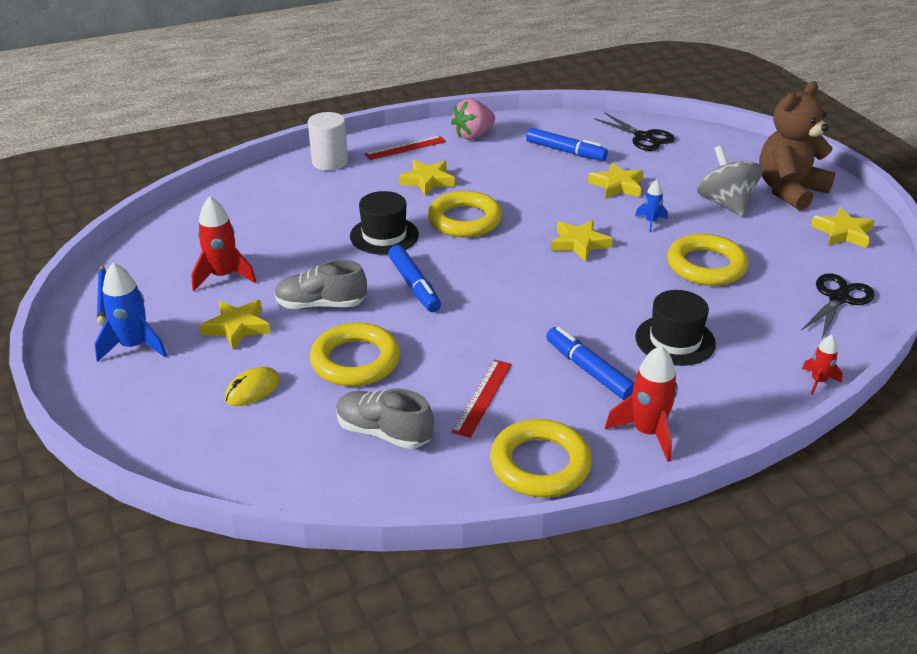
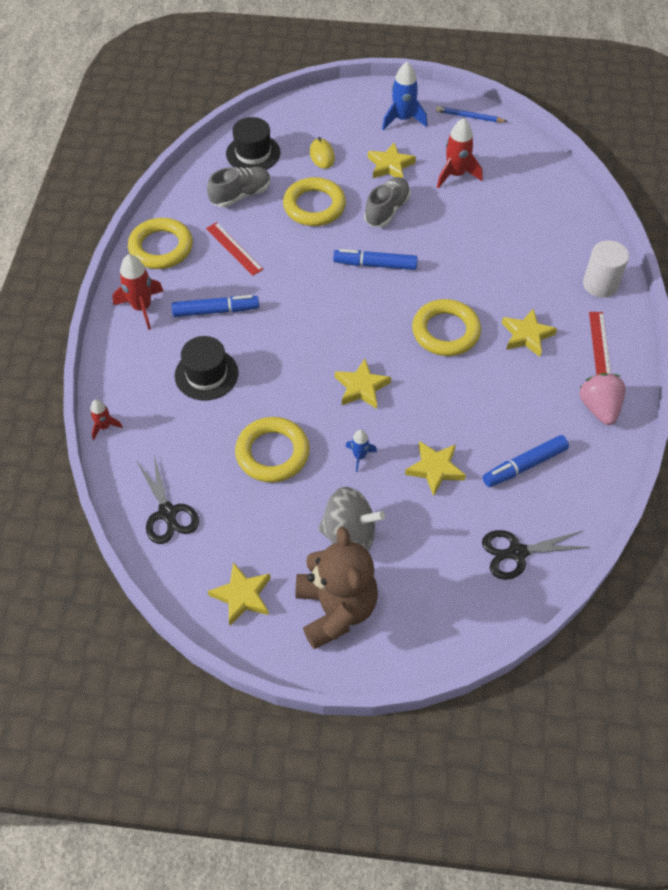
camera: 120 degrees right, 20 degrees up
black hat [350,191,419,255] -> black hat moved to [226,117,281,170]

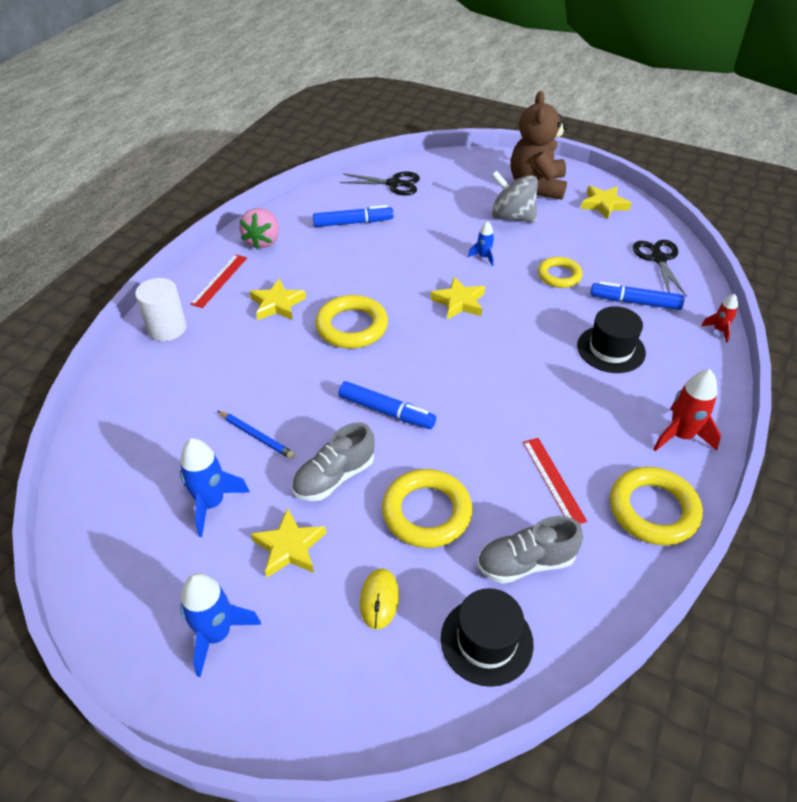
camera: 160 degrees left, 10 degrees down
blue marker [172,295,259,317] -> blue marker moved to [590,281,685,310]
yellow ring [235,417,310,482] -> yellow ring [538,257,582,288], size x0.65
yellow star [405,441,466,496] -> none
blue pencil [436,106,508,122] -> blue pencil moved to [218,411,295,459]
red rocket [437,118,482,188] -> blue rocket [180,438,250,537]

